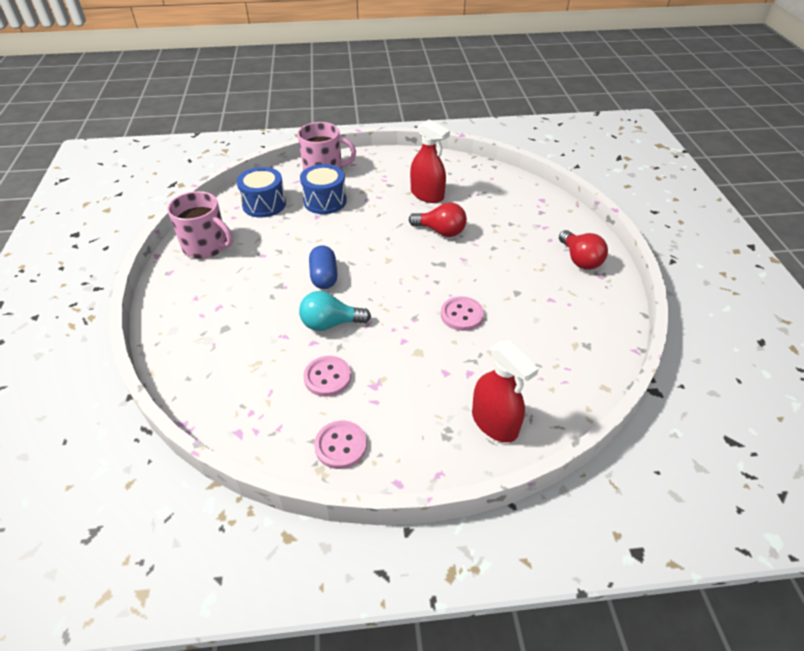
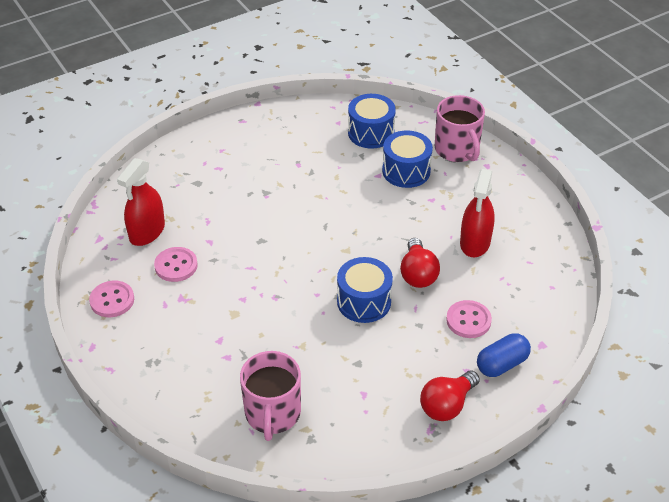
camera: 65 degrees right, 0 degrees up
pink mug [167,191,233,259] -> pink mug moved to [240,351,301,441]
turquoise light bulb [299,291,371,331] -> none
blue capsule [309,245,338,289] -> blue capsule moved to [477,333,531,377]
pink button [441,296,484,331] -> pink button moved to [446,300,492,338]
red spray bottle [472,341,539,443] -> red spray bottle moved to [117,158,165,246]
none -> blue drum [337,257,393,323]

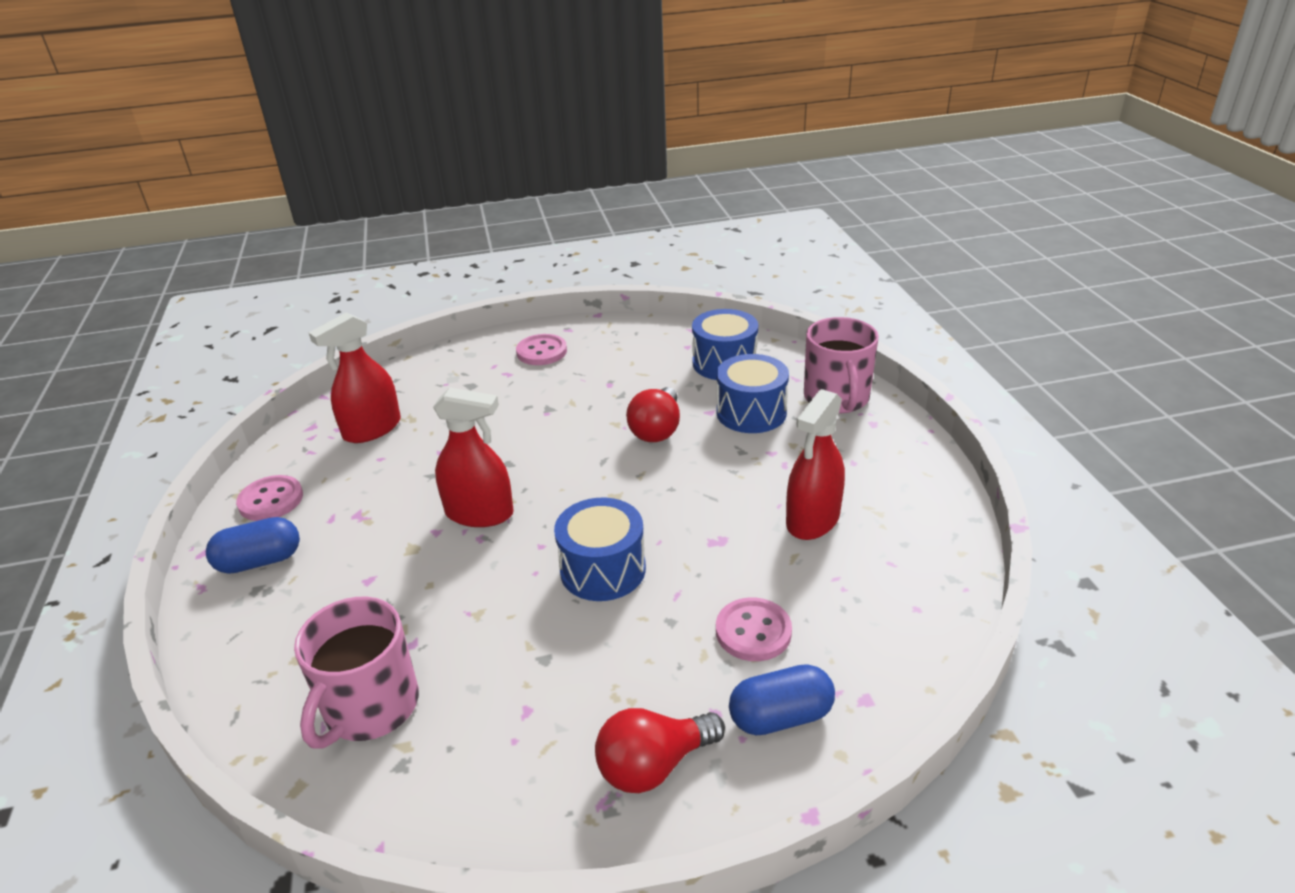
camera: 20 degrees right, 10 degrees down
pink button [154,247,198,282] -> pink button moved to [516,334,567,365]
red light bulb [400,238,440,288] -> red light bulb moved to [626,387,680,442]
none -> blue capsule [206,517,300,574]
none -> red spray bottle [433,387,514,527]

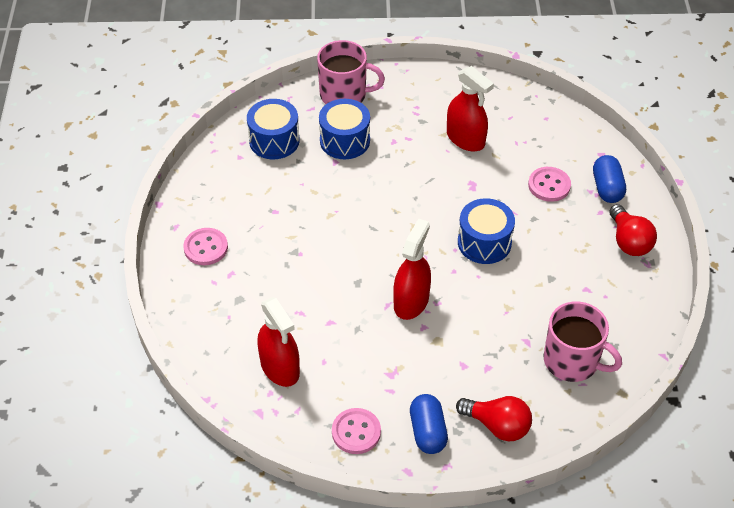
camera: 80 degrees left, 15 degrees up
red light bulb [626,387,680,442] -> red light bulb moved to [456,396,532,441]

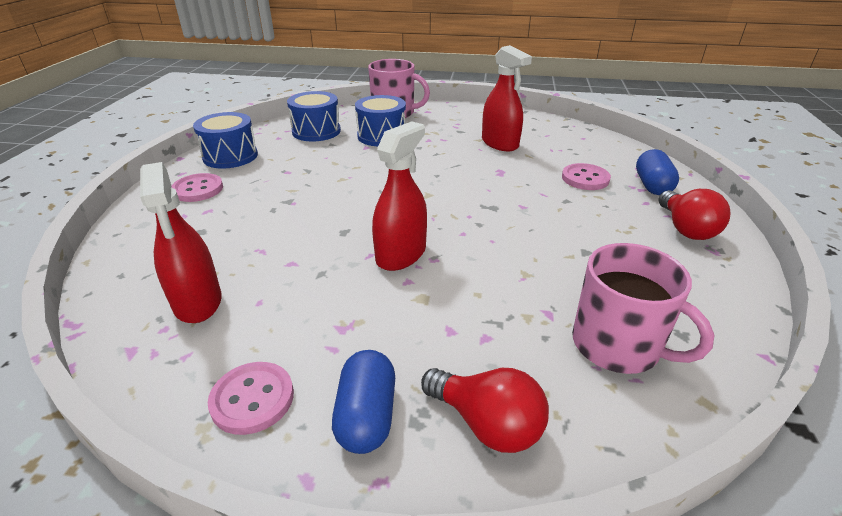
camera: 10 degrees right, 15 degrees down
blue drum [458,198,515,264] -> blue drum moved to [193,112,258,169]

